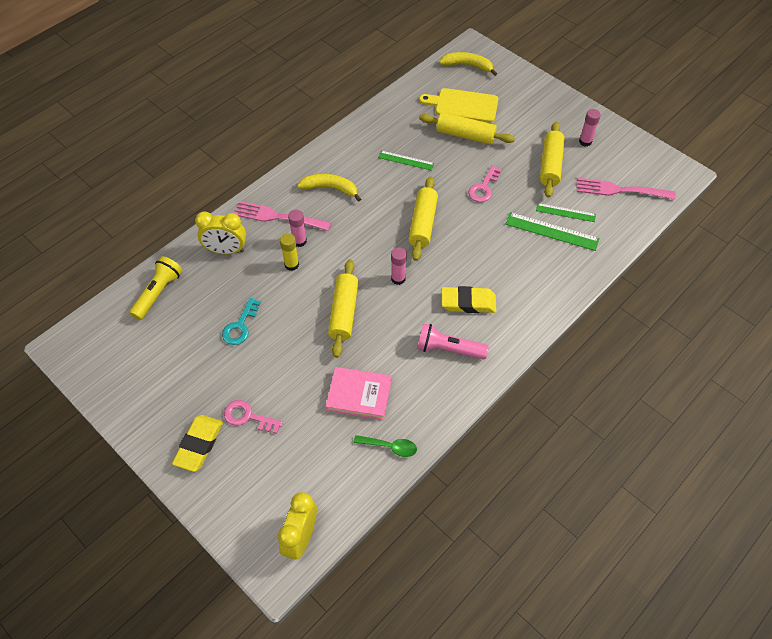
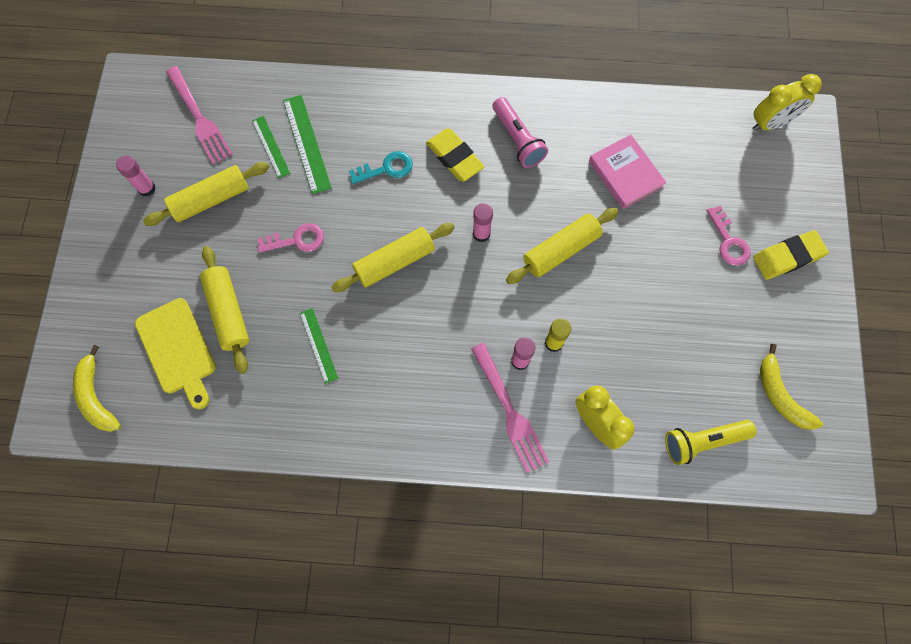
camera: 130 degrees left, 15 degrees up
turquoise key [222,298,261,345] -> turquoise key moved to [349,151,413,184]
yellow banana [297,174,361,202] -> yellow banana moved to [760,344,823,430]
green spoon [354,435,417,457] -> none

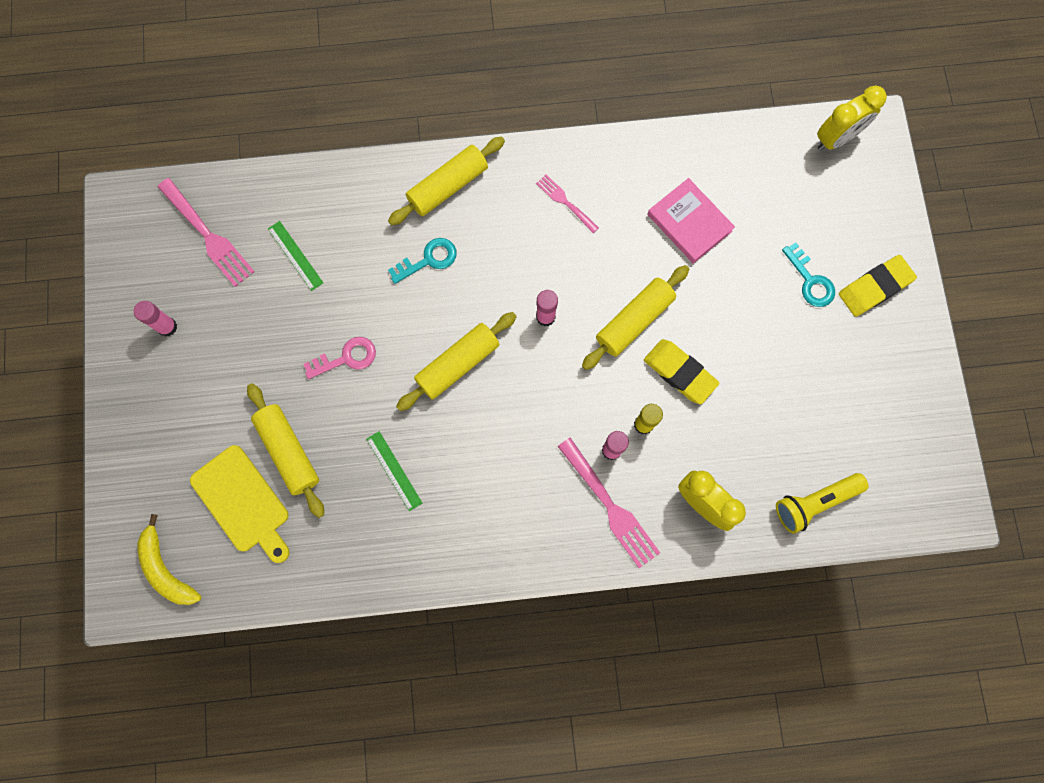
camera: 10 degrees left, 5 degrees up
yellow rolling pin [143,162,269,226] -> yellow rolling pin moved to [388,136,505,225]
green ruler [283,95,332,194] -> none
yellow eraser [426,129,484,181] -> yellow eraser moved to [644,339,720,404]
pink flashlight [493,97,548,168] -> pink fork [536,175,599,233]
pink key [707,206,751,266] -> turquoise key [782,243,835,307]
yellow banana [760,344,823,430] -> none

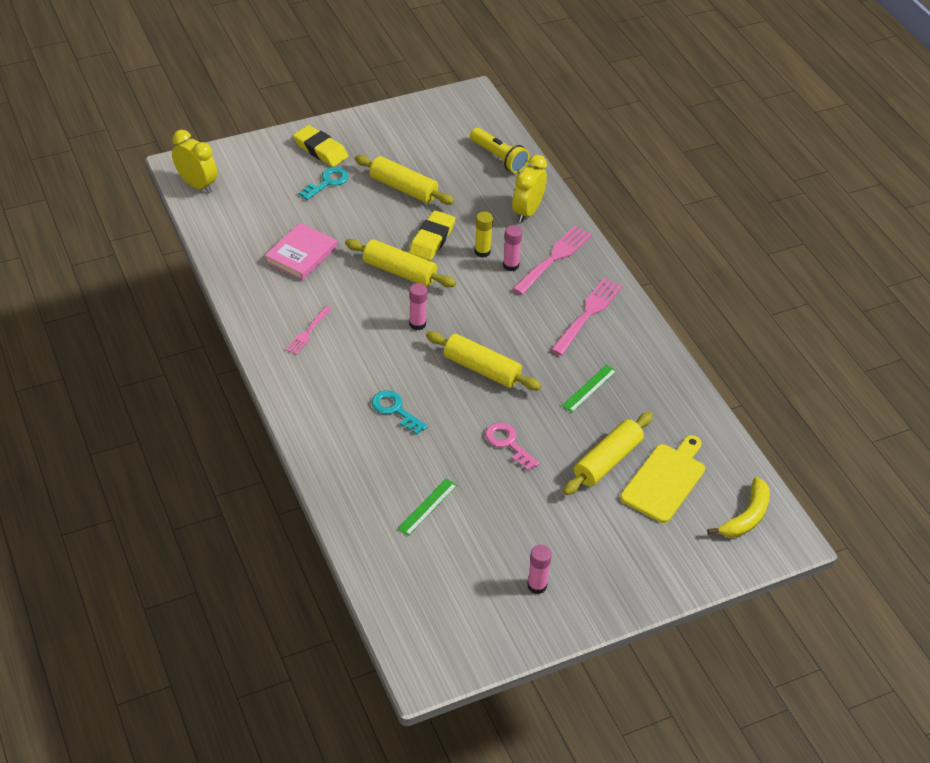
camera: 110 degrees left, 30 degrees down
pink fork [158,178,255,287] -> pink fork moved to [551,278,622,356]
yellow rolling pin [388,136,505,225] -> yellow rolling pin moved to [355,155,454,205]

